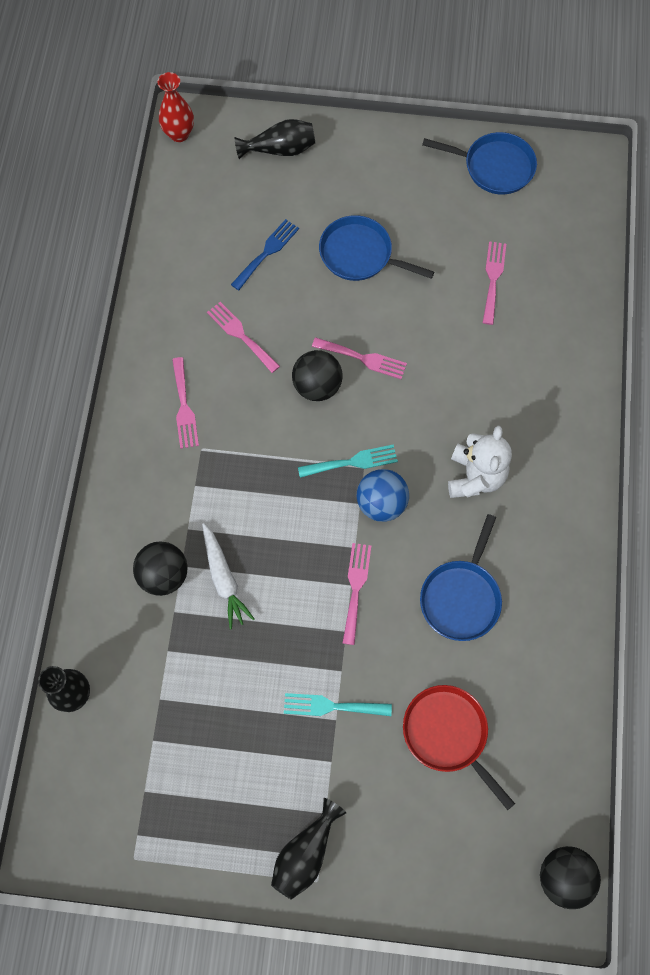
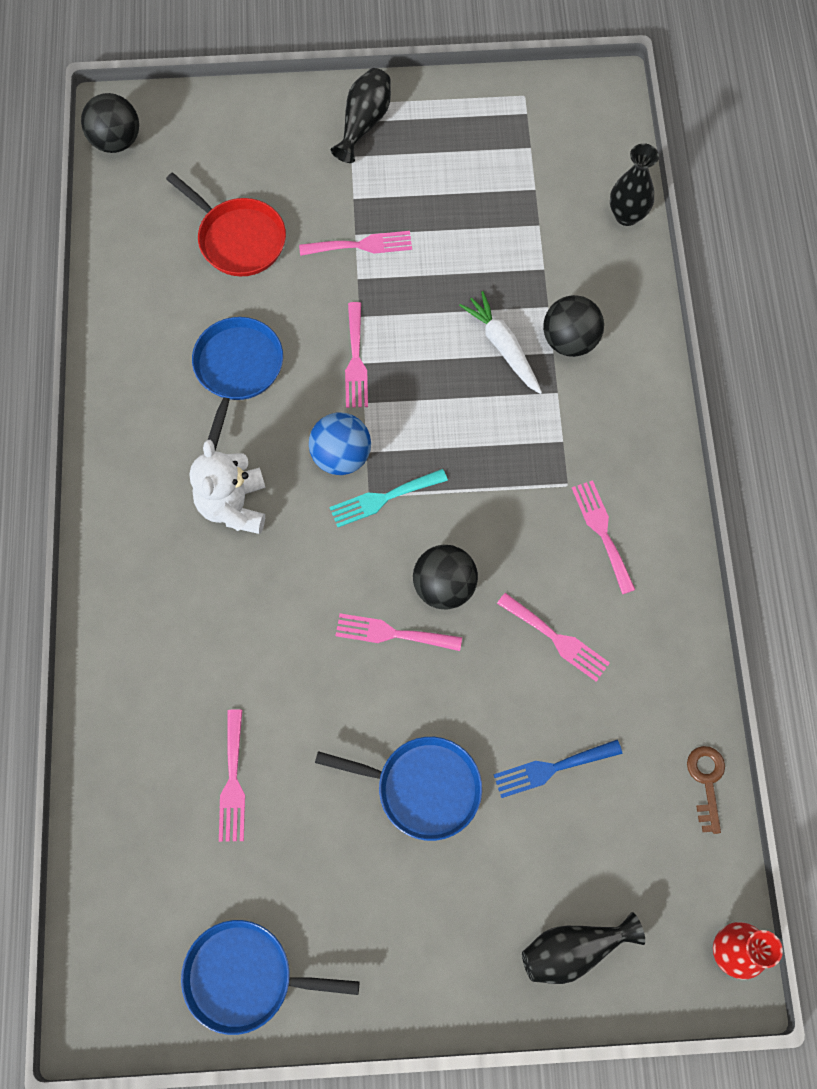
camera: 170 degrees right, 0 degrees up
blue fork [231,219,299,290] -> blue fork turned 45 degrees clockwise [494,740,622,798]
turquoise fork [284,693,392,716] -> pink fork [299,231,412,256]
none -> brown key [687,746,725,834]

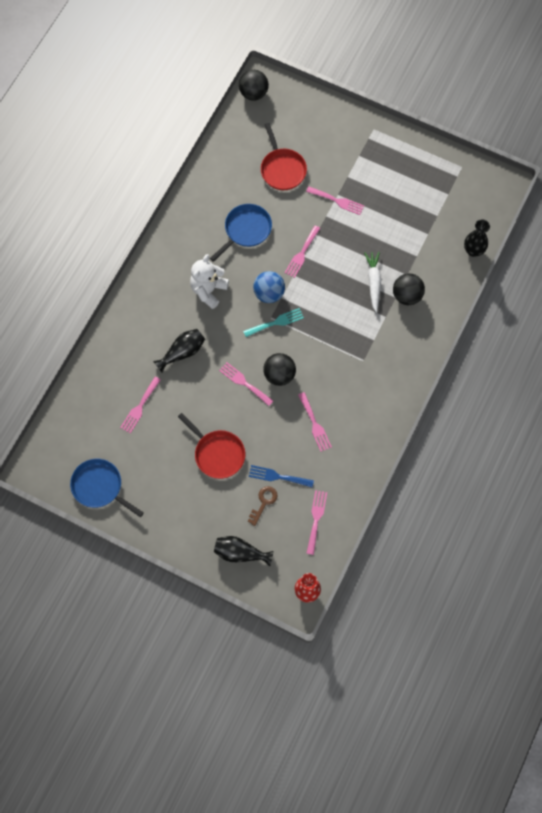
camera: 30 degrees right, 0 degrees up
blue pan [315,737,482,841] -> red pan [178,413,245,479]
turquoise fork [329,469,448,527] -> turquoise fork turned 150 degrees clockwise [243,308,304,337]
black vase [331,68,391,163] -> black vase moved to [153,329,205,373]
pink fork [572,480,635,594] -> pink fork moved to [306,490,327,555]
brown key [687,746,725,834] -> brown key moved to [248,486,277,526]

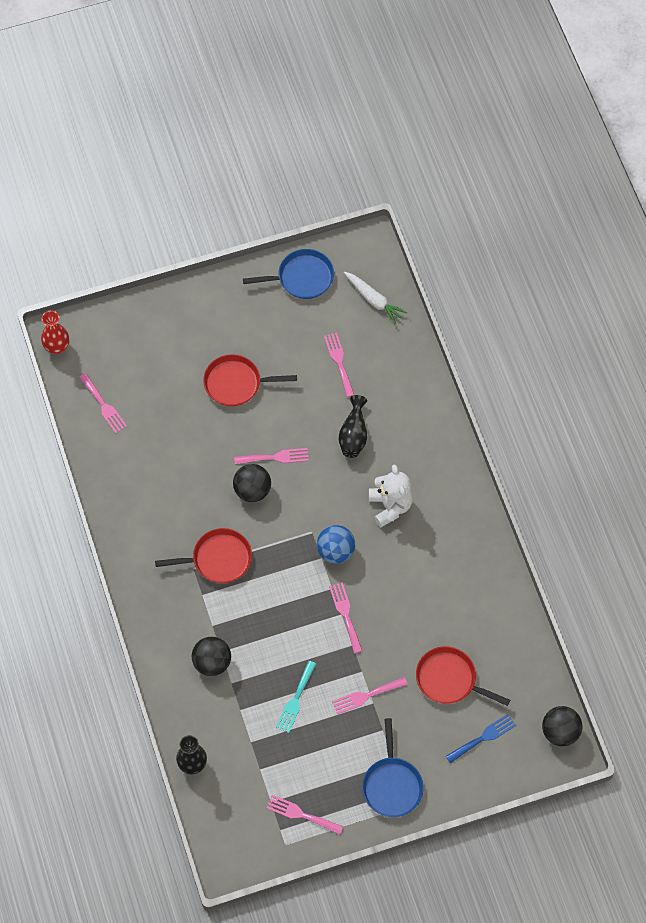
camera: 135 degrees right, 5 degrees down
blue pan [210,204,272,262] -> blue pan moved to [362,718,424,817]
black vase [214,536,274,566] -> none
turquoise fork [243,308,304,337] -> turquoise fork moved to [276,661,316,733]
brown key [248,486,277,526] -> none
blue fork [249,465,314,487] -> blue fork moved to [446,714,516,763]
pink fork [298,392,332,452] -> pink fork moved to [266,795,343,835]
white carrot [364,252,381,313] -> white carrot moved to [344,272,407,325]
none -> red pan [155,528,252,583]

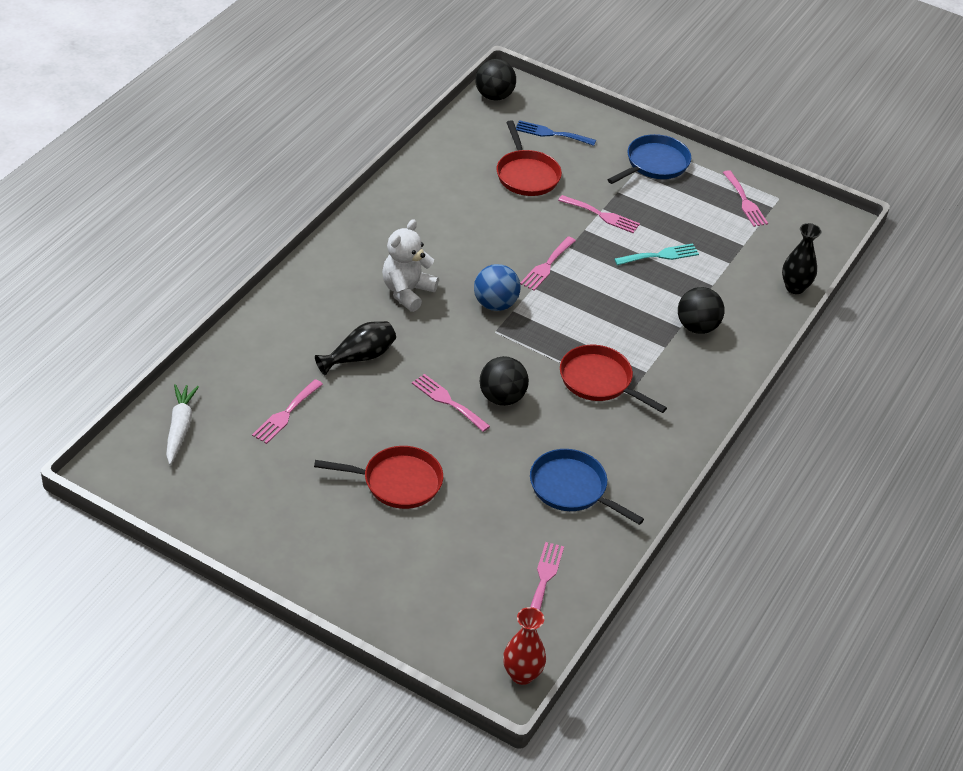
camera: 135 degrees left, 20 degrees down
red pan [203,354,297,406] -> red pan turned 45 degrees counterclockwise [314,446,443,509]
blue pan [243,249,334,299] -> blue pan moved to [530,449,644,525]

